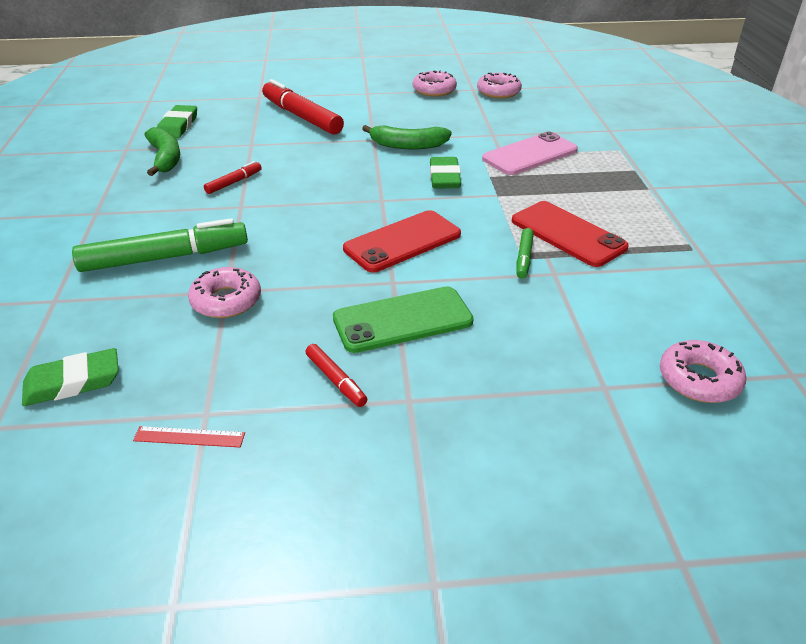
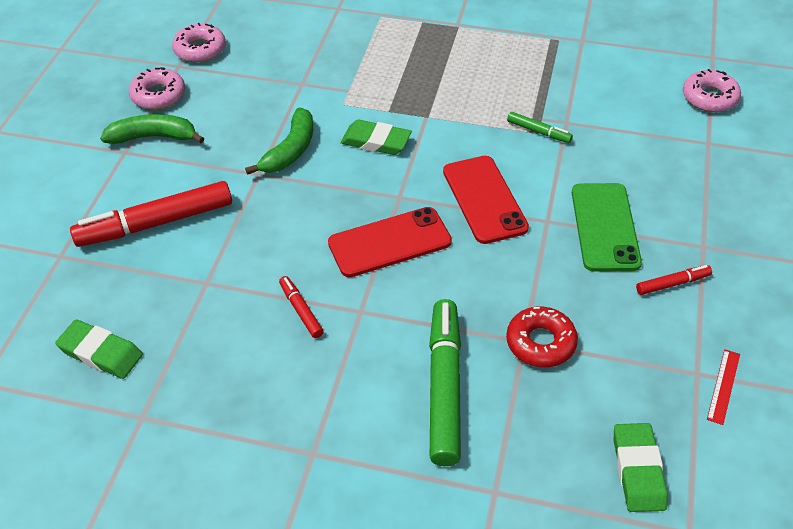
camera: 70 degrees left, 10 degrees up
green banana [145,127,180,176] -> green banana moved to [100,114,205,144]
pink donut [188,267,261,318] -> red donut [506,306,578,367]
pink phone [482,131,578,175] -> none
red phone [512,201,629,267] -> red phone moved to [328,207,452,277]

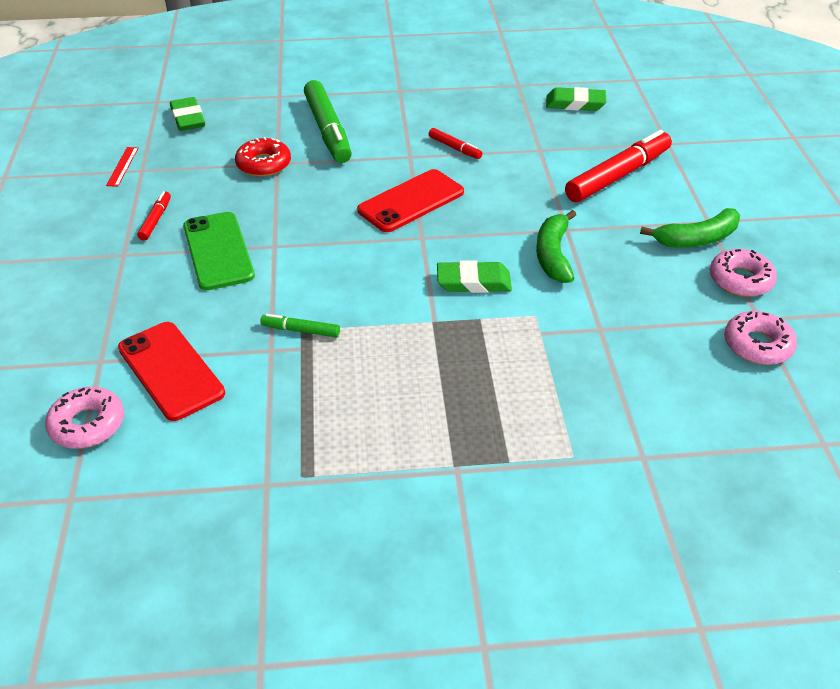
camera: 160 degrees right, 5 degrees down
red phone [443,156,529,244] -> red phone moved to [118,322,225,421]
red marker [636,265,712,295] -> red marker turned 135 degrees clockwise [137,191,171,241]

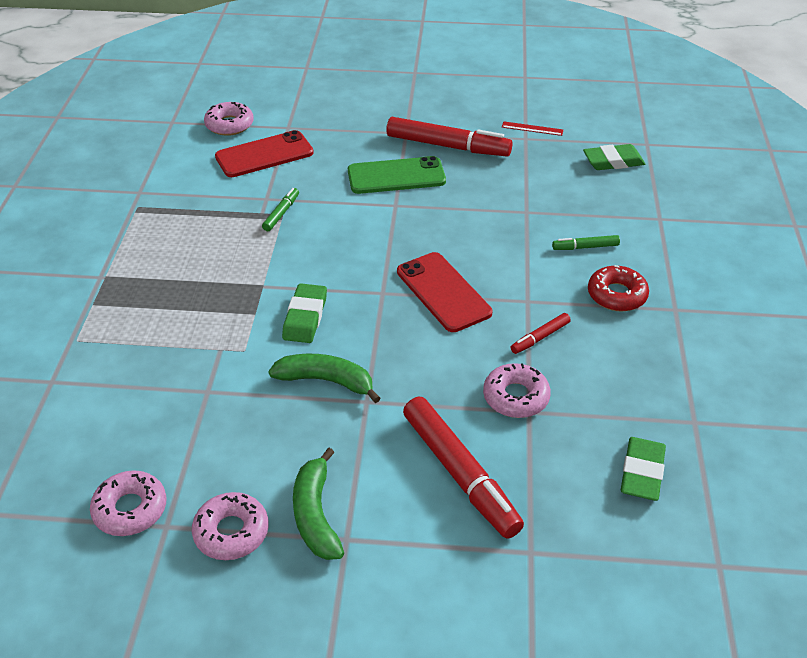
camera: 100 degrees right, 0 degrees up
red marker [137,191,171,241] -> red marker [386,117,513,156], size x2.13
red donut [235,137,291,177] -> red donut moved to [588,265,649,311]
green marker [304,80,352,163] -> green marker [552,235,620,250], size x0.47
none -> pink donut [483,363,551,418]

